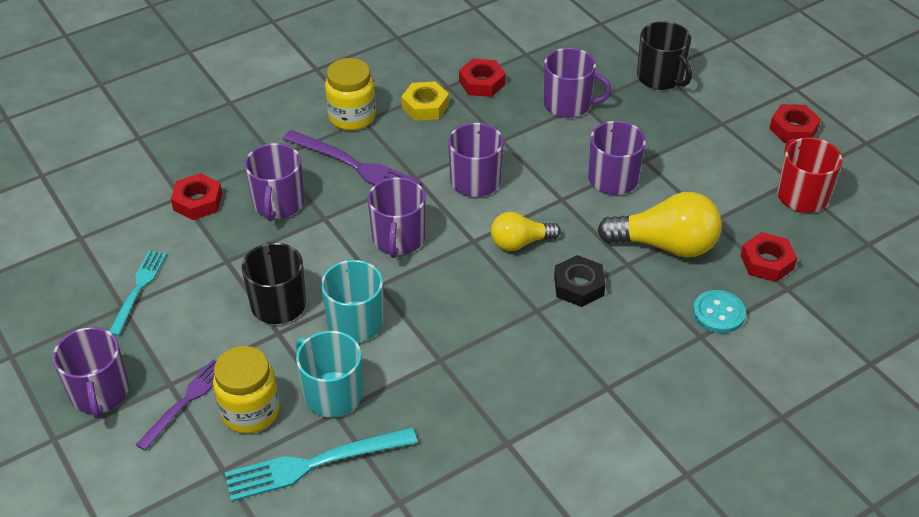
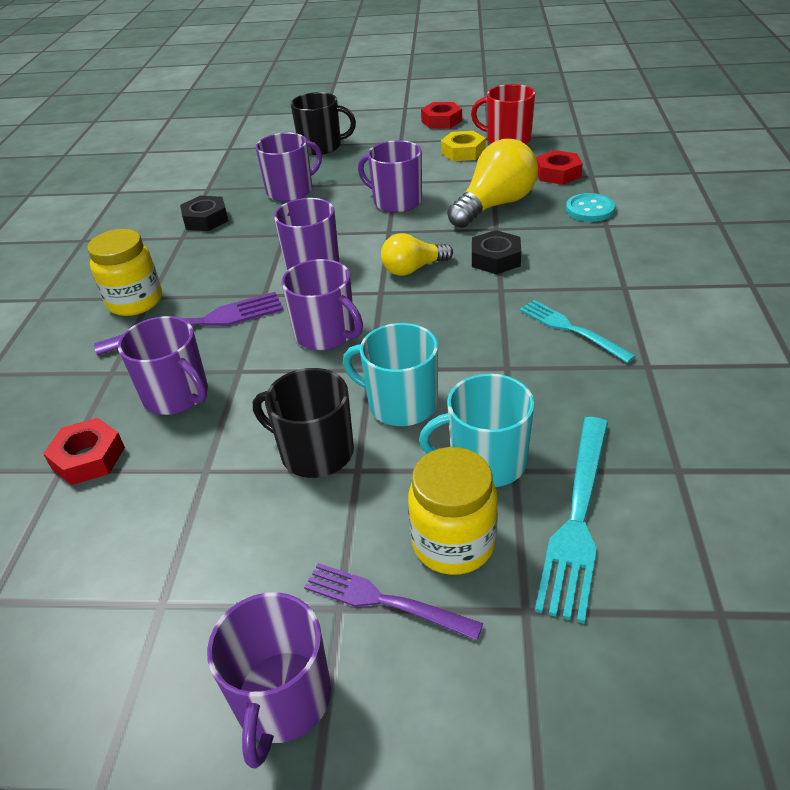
camera: 50 degrees left, 5 degrees down
purple mug [53,327,129,419] -> purple mug turned 75 degrees clockwise [207,592,331,769]
turquoise fork [109,250,167,336] -> turquoise fork moved to [520,300,636,363]
purple fork [136,359,216,451] -> purple fork turned 45 degrees counterclockwise [304,563,483,641]
yellow nut [401,82,449,121] -> yellow nut moved to [441,131,486,161]
red nut [459,59,506,97] -> black nut [180,196,229,231]
yellow light bulb [491,212,561,251] -> yellow light bulb turned 45 degrees clockwise [381,233,453,276]

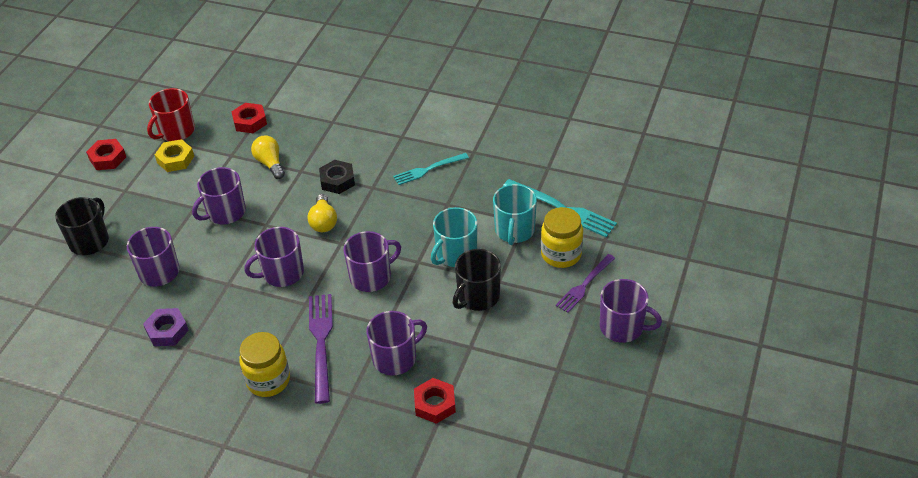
camera: 75 degrees left, 5 degrees up
black nut [180,196,229,231] -> purple nut [143,308,189,346]
yellow light bulb [447,139,538,228] -> yellow light bulb [251,135,285,179], size x0.61
turquoise button [566,193,615,222] -> none

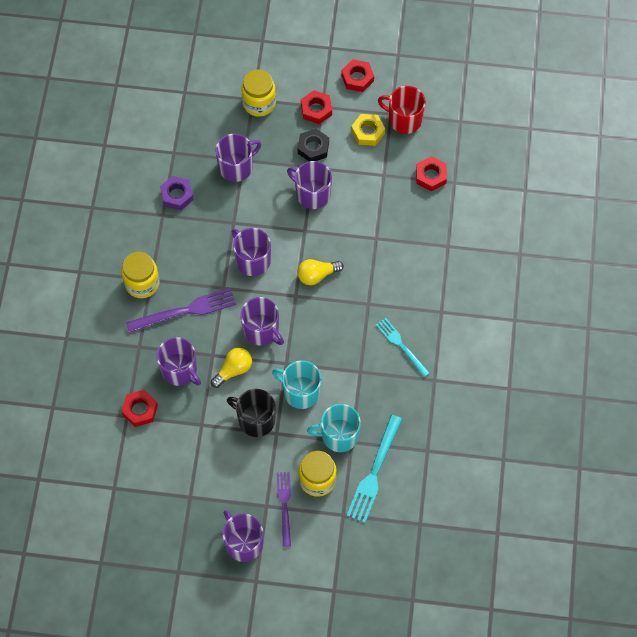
camera: 75 degrees right, 20 degrees up
black mug [55,197,109,255] -> yellow jar [241,69,276,117]
yellow light bulb [251,135,285,179] -> yellow light bulb moved to [211,348,252,388]
black nut [319,160,355,194] -> black nut moved to [298,128,329,161]
purple fork [556,254,615,313] -> purple fork turned 60 degrees clockwise [277,472,291,547]
purple mug [600,279,662,343] -> purple mug turned 135 degrees clockwise [222,510,263,562]
none -> red nut [301,90,332,124]

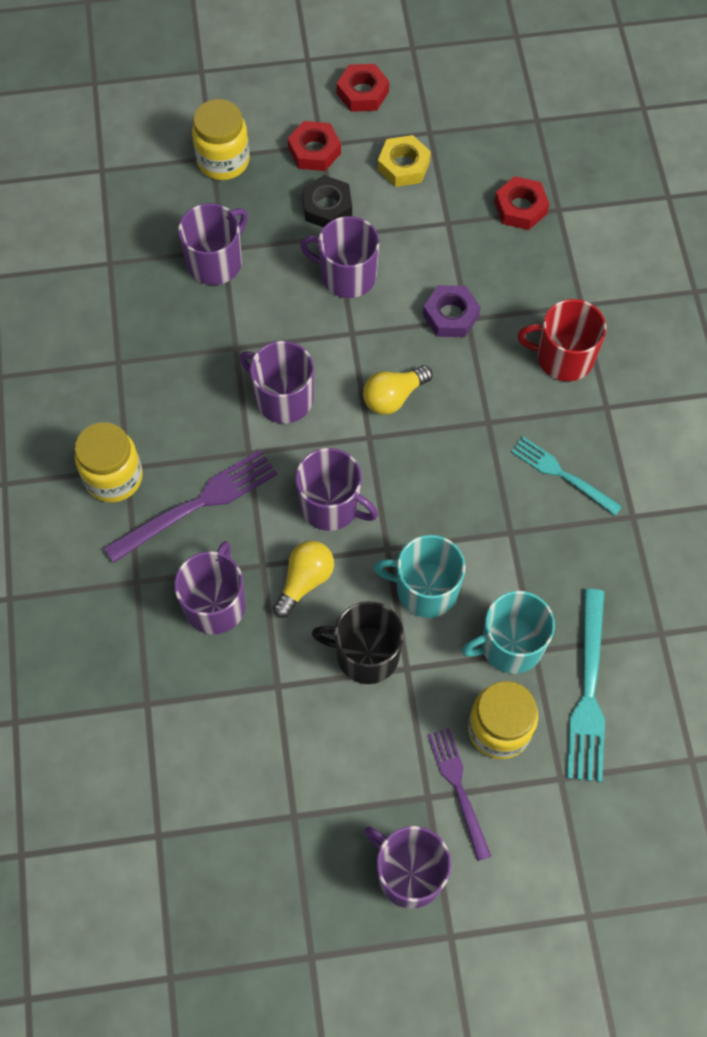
camera: 15 degrees left, 0 degrees up
red nut [121,390,158,427] -> none
purple mug [157,337,201,386] -> purple mug turned 105 degrees counterclockwise [174,541,246,635]
purple nut [160,176,194,210] -> purple nut moved to [423,285,481,337]
red mug [378,86,426,134] -> red mug moved to [518,299,606,381]

